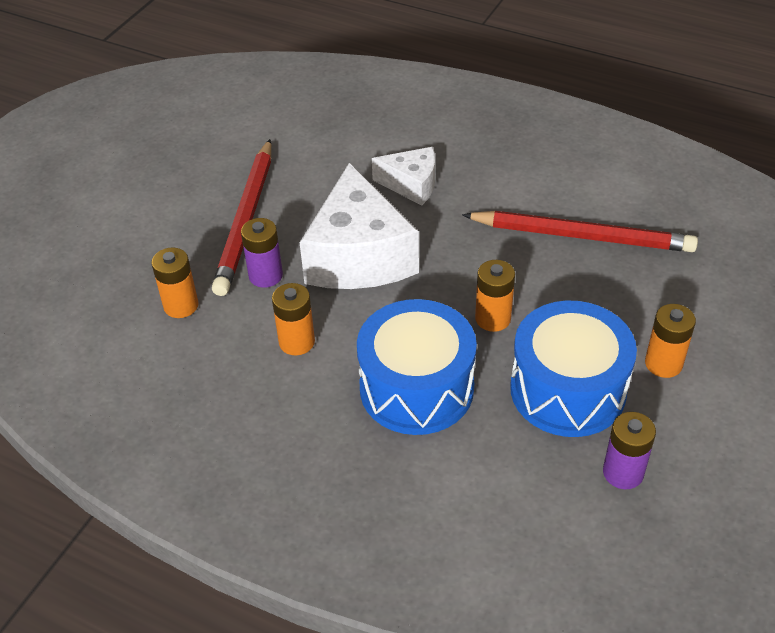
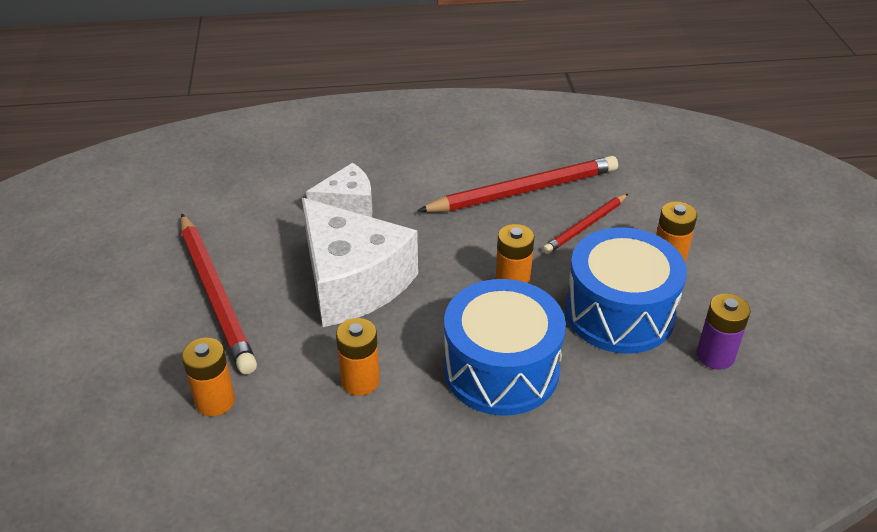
camera: 35 degrees left, 5 degrees down
purple battery [241,218,283,288] -> none
none -> red pencil [543,194,628,254]

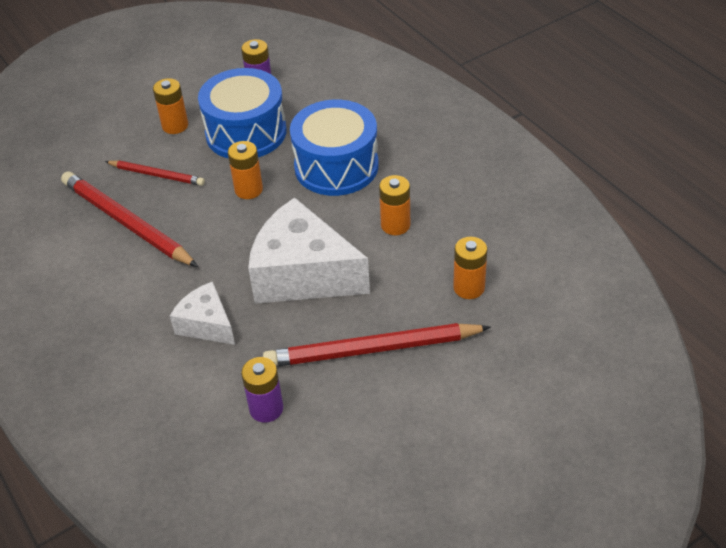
camera: 115 degrees left, 5 degrees up
red pencil [181,214,257,375] -> red pencil turned 135 degrees counterclockwise [263,323,491,366]
white cheese [302,198,418,327] -> white cheese turned 90 degrees counterclockwise [248,197,370,304]
none -> purple battery [241,357,283,423]

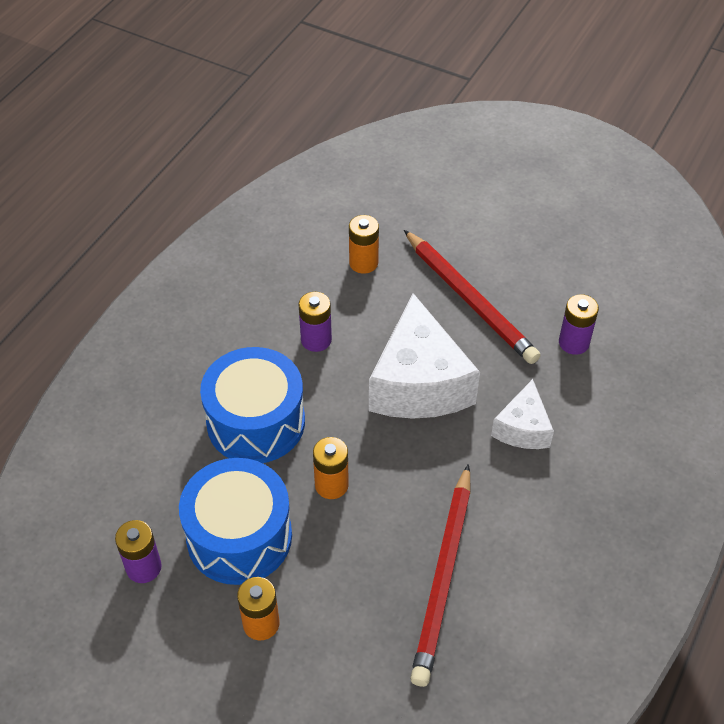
camera: 120 degrees left, 5 degrees up
red pencil [105,161,205,186] -> none
orange battery [379,175,410,235] -> purple battery [298,292,332,352]

